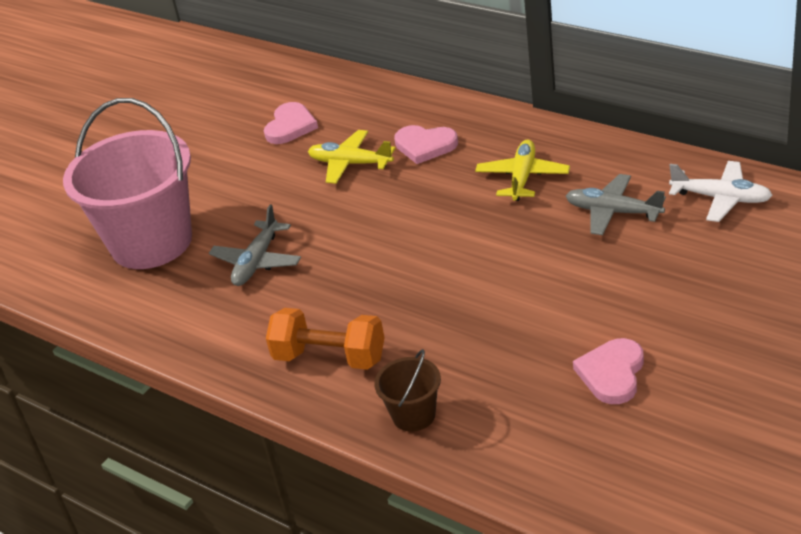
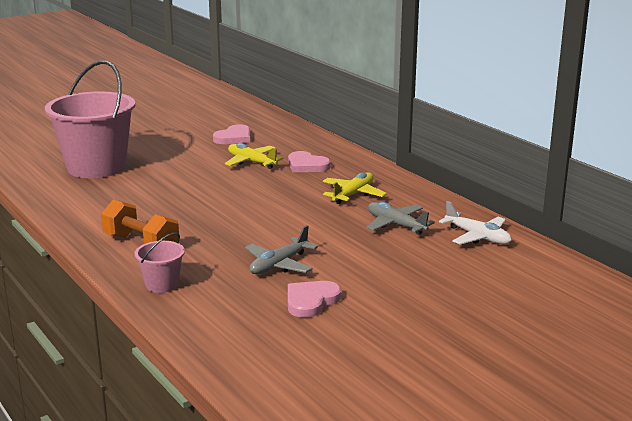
camera: 15 degrees right, 15 degrees down
grey plane [209,204,301,286] -> grey plane moved to [245,225,318,274]
brown bucket [374,349,441,432] -> pink bucket [134,232,185,293]

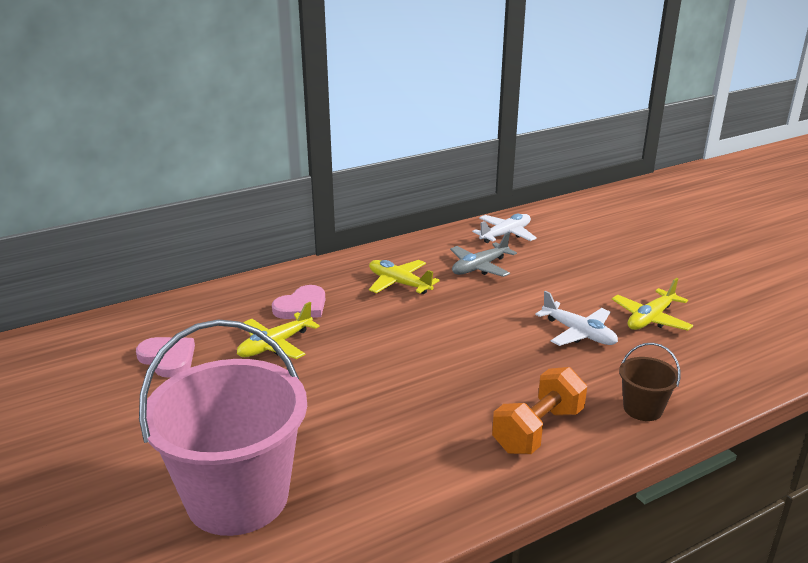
camera: 85 degrees left, 5 degrees up
pink bucket [134,232,185,293] -> brown bucket [619,343,680,421]
grey plane [245,225,318,274] -> white plane [535,291,618,346]
pink heart [288,281,341,318] -> yellow plane [612,278,693,331]

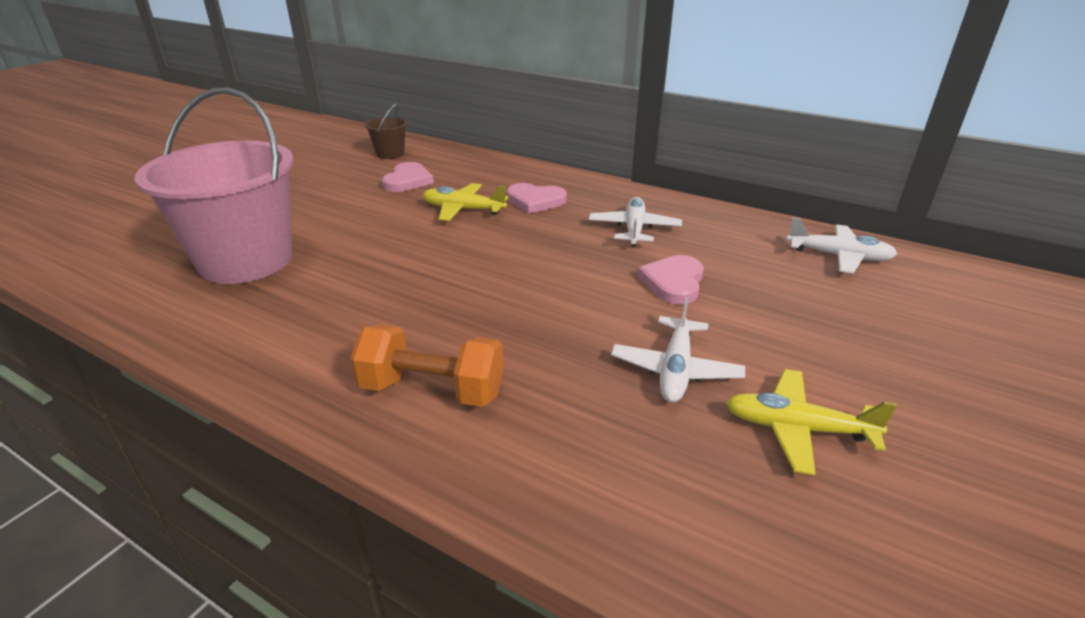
camera: 60 degrees right, 5 degrees up
yellow plane [369,260,439,294] -> white plane [589,197,682,247]
grey plane [450,233,517,277] -> none
brown bucket [619,343,680,421] -> brown bucket moved to [364,104,407,159]
none -> pink heart [637,255,704,305]

